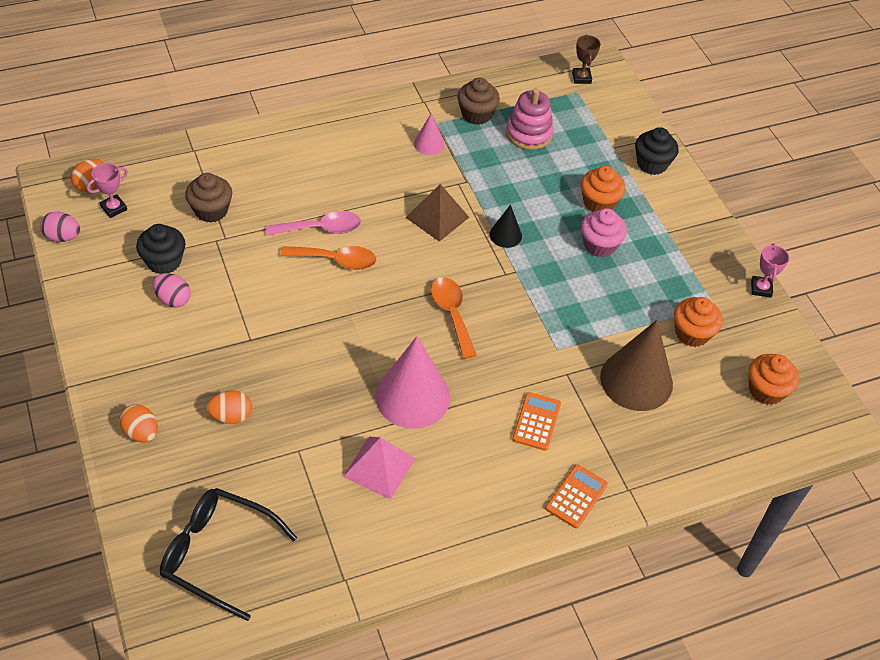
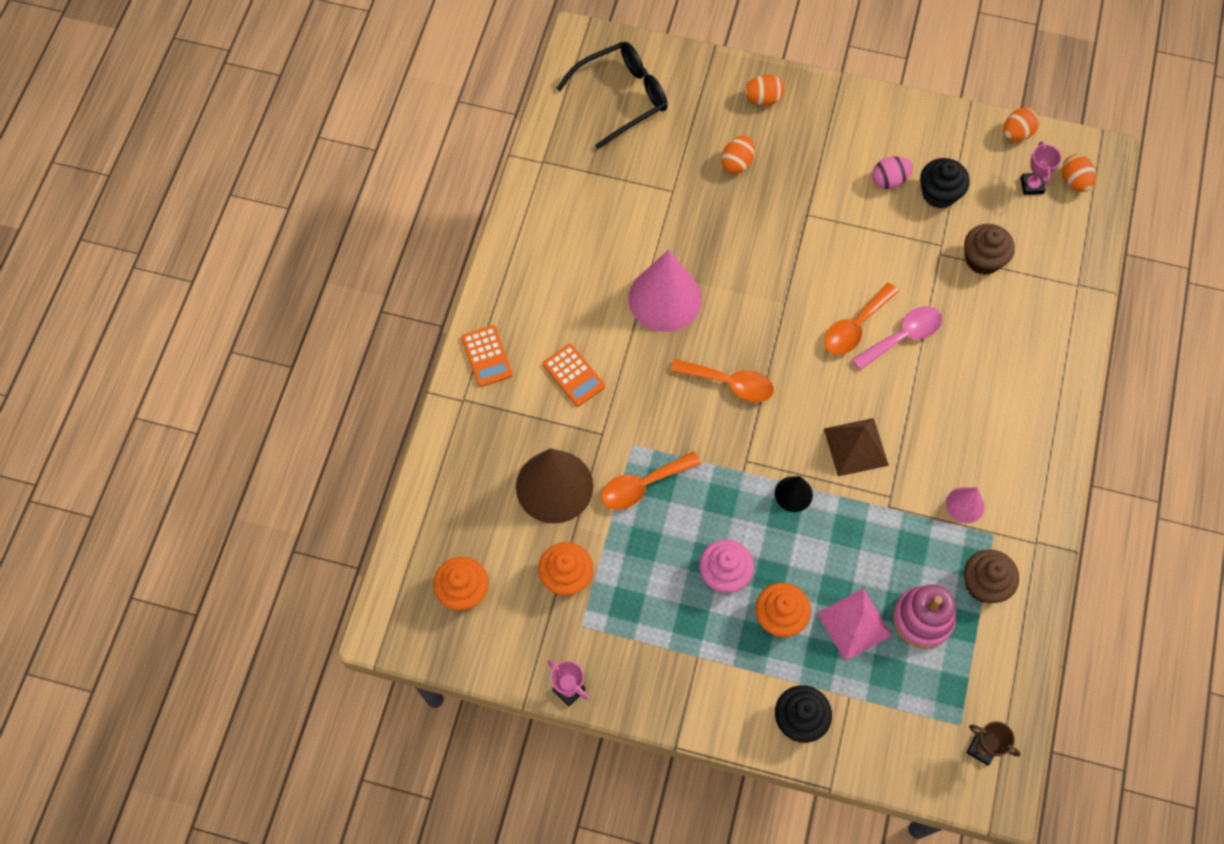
camera: 130 degrees right, 15 degrees up
pink egg [40,212,80,242] -> orange egg [1003,108,1040,141]
pink spoon [266,211,361,236] -> pink spoon turned 150 degrees counterclockwise [852,306,942,370]
pink pyramid [343,437,416,500] -> pink pyramid moved to [817,588,893,661]
none -> orange spoon [601,452,701,510]

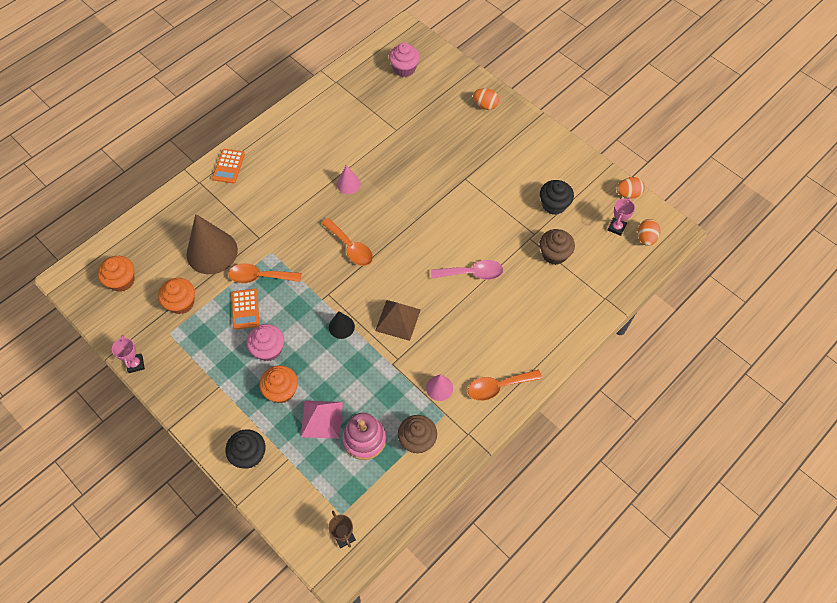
camera: 30 degrees right, 5 degrees down
orange calculator [543,344,605,407] -> orange calculator moved to [232,289,259,330]
black glasses [556,42,668,149] -> pink cupcake [389,43,420,77]
pink cone [629,250,702,332] -> pink cone [337,165,361,194], size x0.49
orange egg [722,135,755,174] -> none
orange spoon [824,283,899,355] -> orange spoon moved to [468,369,542,401]
pink egg [872,157,913,189] -> none

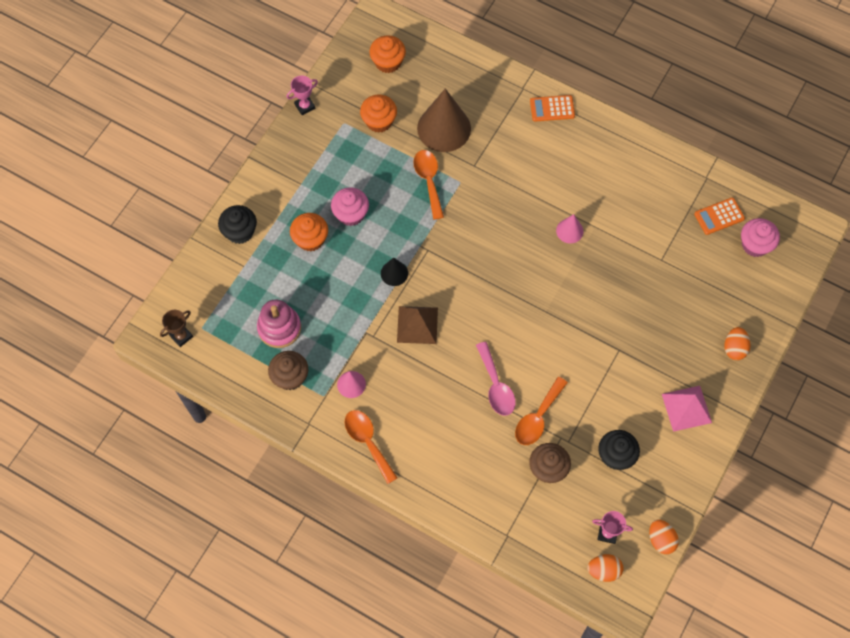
camera: 75 degrees right, 5 degrees up
orange calculator [232,289,259,330] -> orange calculator moved to [694,198,745,235]
pink pyramid [301,401,343,439] -> pink pyramid moved to [662,386,712,432]
orange spoon [321,218,373,266] -> orange spoon moved to [515,377,568,445]

